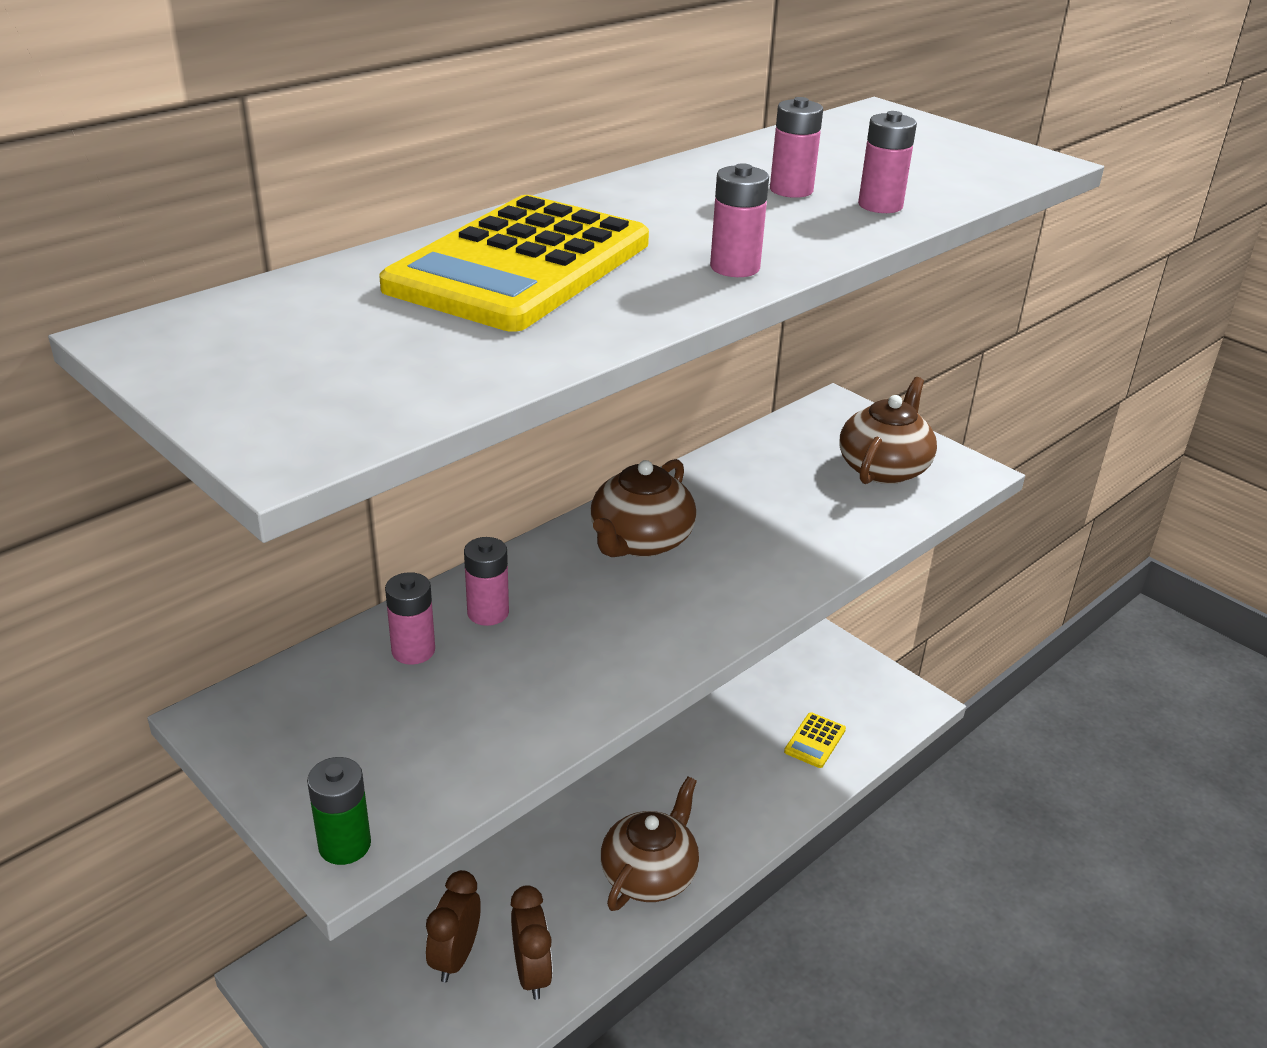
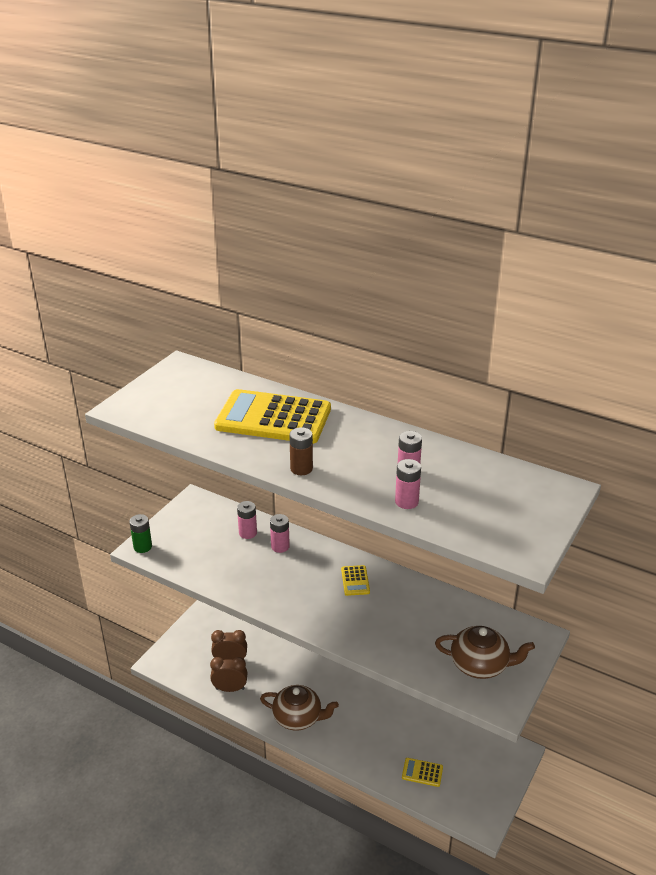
camera: 75 degrees right, 0 degrees up
brown clock [511,885,553,1000] -> brown clock turned 150 degrees counterclockwise [210,657,247,692]
brown teapot [591,459,696,557] -> yellow calculator [341,565,370,596]
pink battery [710,163,769,277] -> brown battery [289,427,313,475]

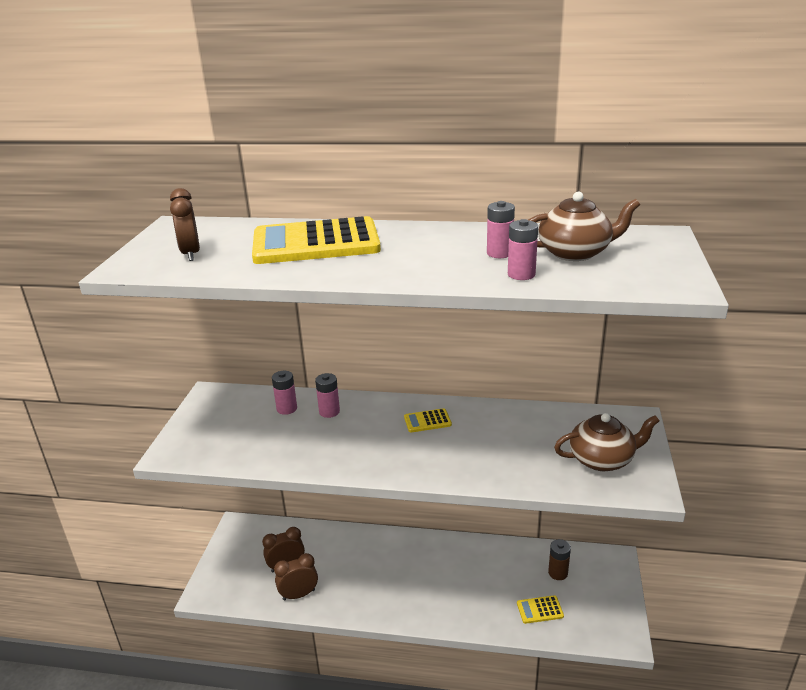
camera: 20 degrees left, 5 degrees down
green battery [129,514,152,553] -> none
brown teapot [260,685,339,731] -> brown teapot moved to [528,192,640,261]
brown battery [289,427,313,475] -> brown battery moved to [548,539,571,580]
yellow calculator [341,565,370,596] -> yellow calculator turned 105 degrees clockwise [404,408,452,433]
none -> brown clock [170,188,200,261]

